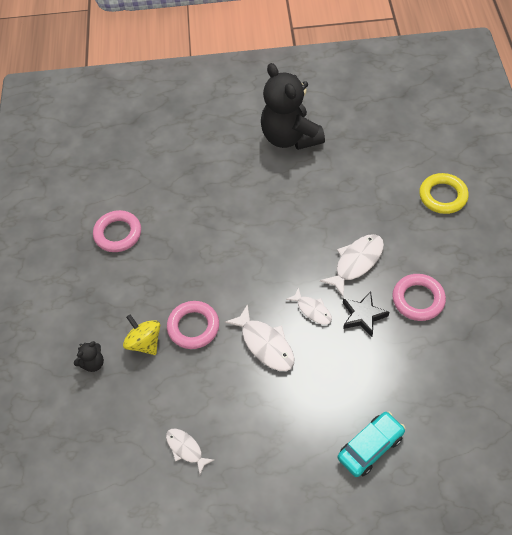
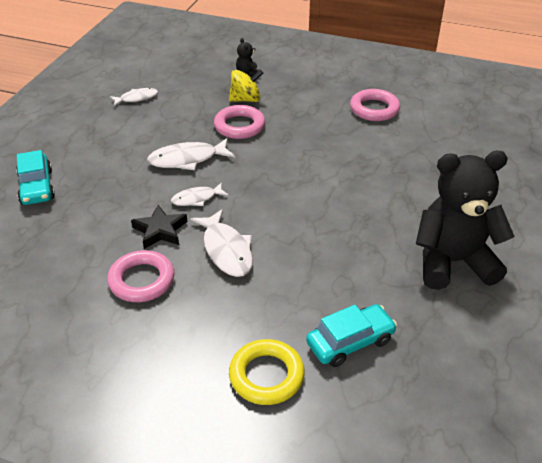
camera: 110 degrees right, 15 degrees down
none -> turquoise car [306,304,397,367]

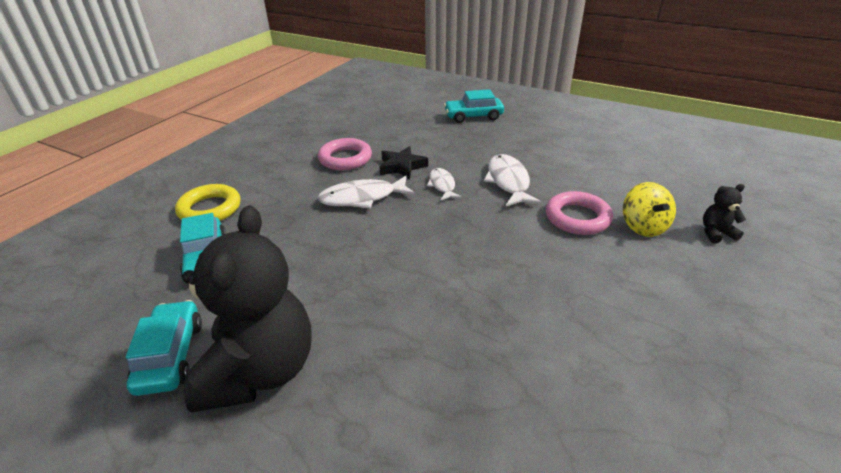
camera: 100 degrees right, 5 degrees down
white fish [110,88,158,106] -> none
pink ring [350,89,400,121] -> none
none -> turquoise car [126,300,202,396]

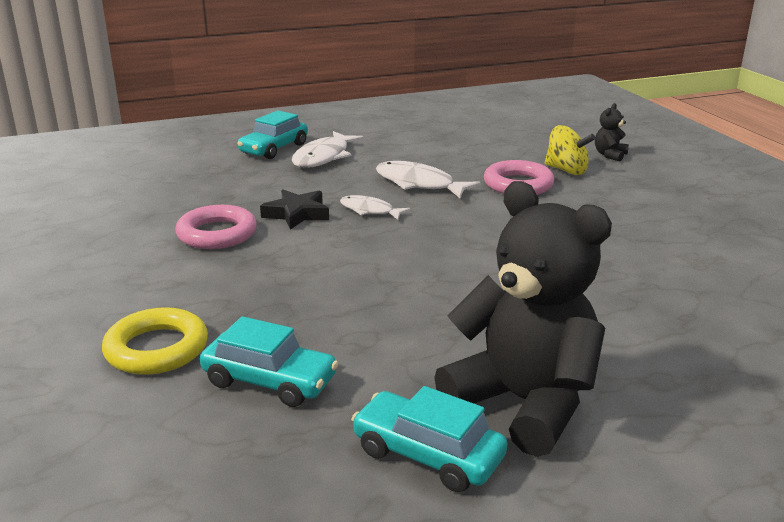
camera: 50 degrees left, 10 degrees down
white fish [317,176,415,209] -> white fish moved to [292,131,364,168]

